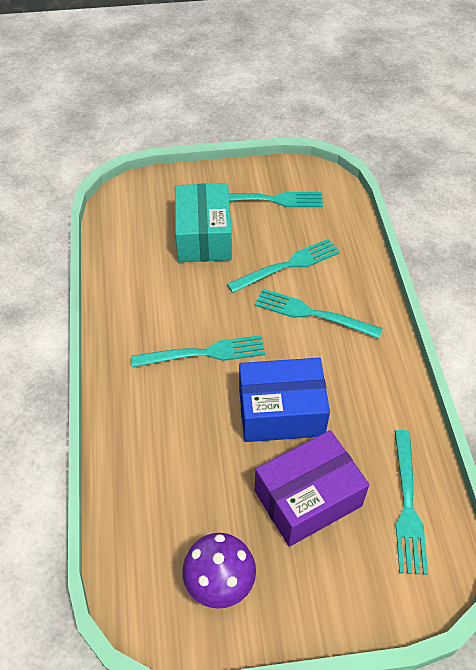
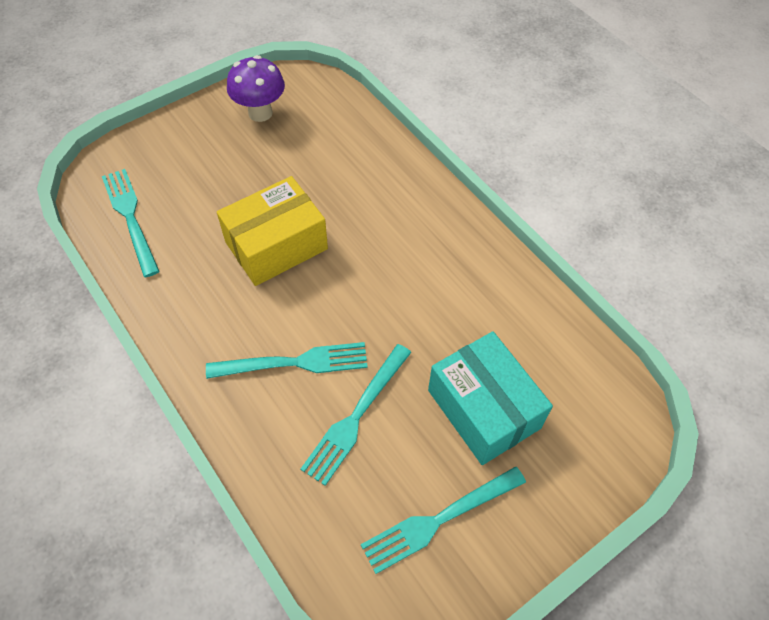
camera: 150 degrees right, 5 degrees up
turquoise fork [131,335,265,368] -> none
blue box [239,358,330,442] -> yellow box [217,176,328,286]
purple box [255,430,369,547] -> none

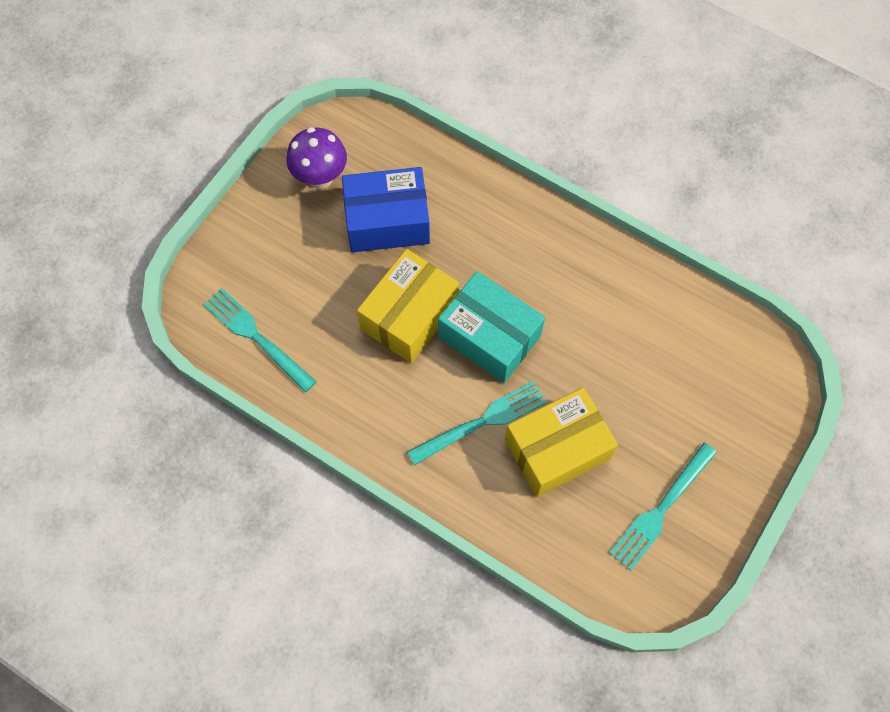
camera: 20 degrees left, 10 degrees up
turquoise fork [300,344,412,486] -> yellow box [505,387,618,497]
turquoise box [428,331,553,465] -> turquoise box moved to [438,271,545,383]
none -> blue box [342,167,430,252]

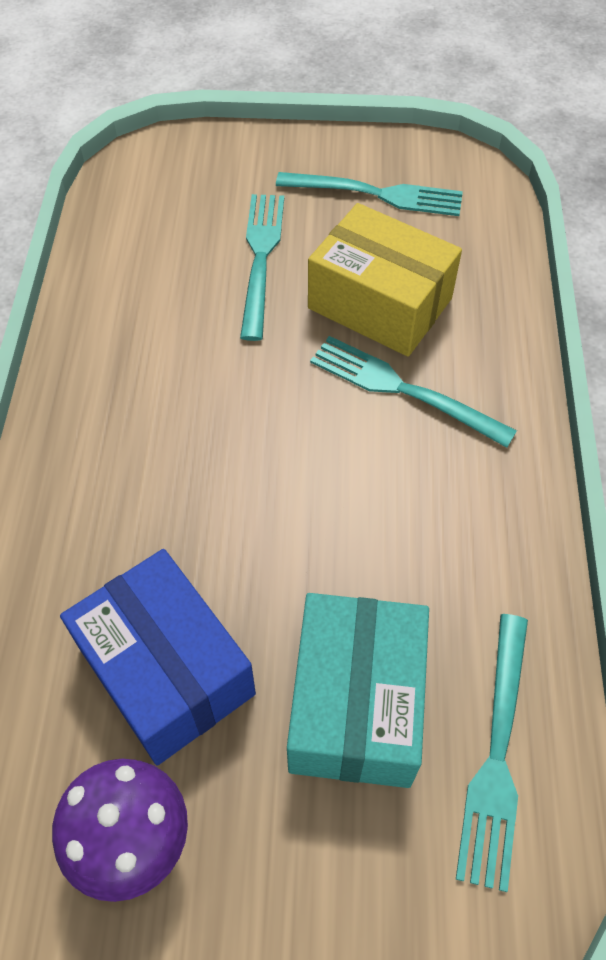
camera: 120 degrees left, 10 degrees down
yellow box [357,249,459,363] -> none
turquoise box [438,271,545,383] -> turquoise box moved to [287,593,429,788]
none -> turquoise fork [240,194,284,341]

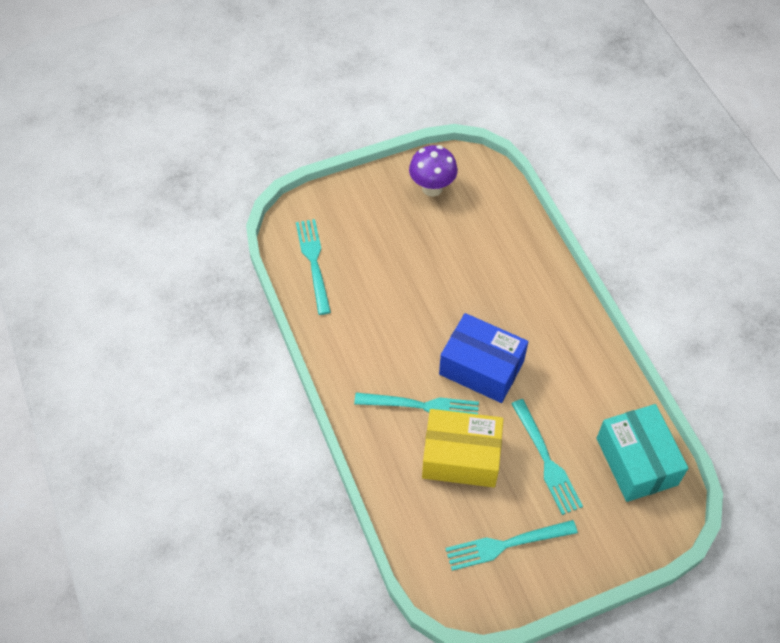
camera: 155 degrees right, 0 degrees up
blue box [60,549,256,765] -> blue box moved to [439,313,528,403]
turquoise box [287,593,429,788] -> turquoise box moved to [597,404,688,502]

